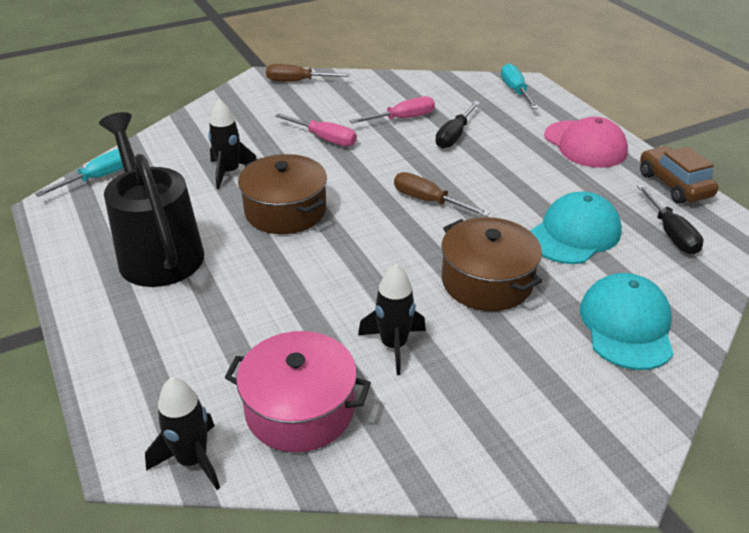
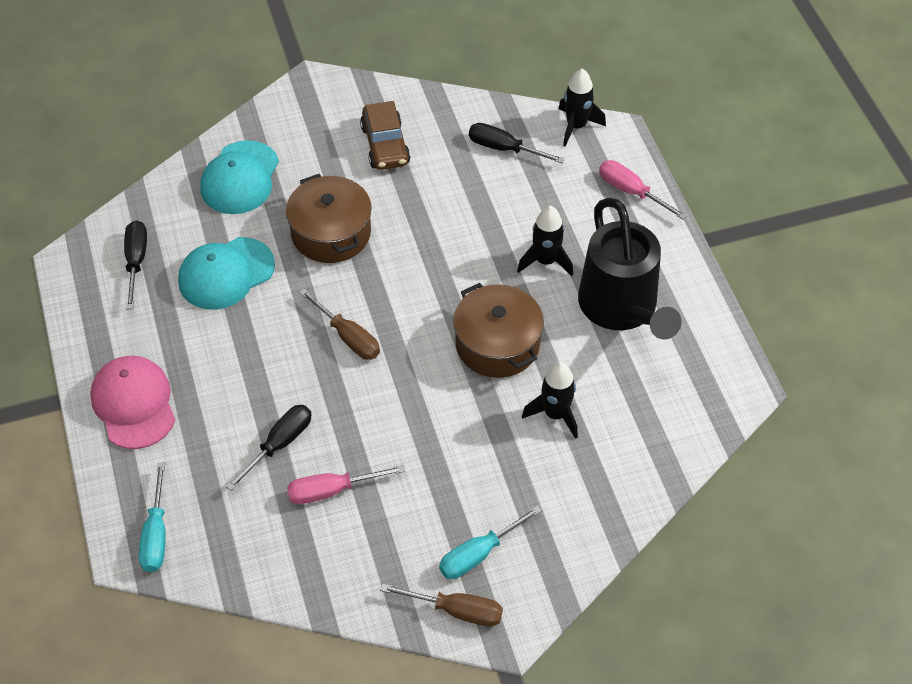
camera: 170 degrees left, 15 degrees up
turquoise screwdriver [35,149,123,197] -> turquoise screwdriver moved to [439,505,542,579]
pink pot [225,331,371,452] -> black screwdriver [469,123,565,163]
pink screwdriver [275,113,357,147] -> pink screwdriver moved to [599,160,687,220]
black rocket [358,264,426,375] -> black rocket moved to [517,206,573,276]
brown car [640,146,719,204] -> brown car moved to [360,101,410,170]

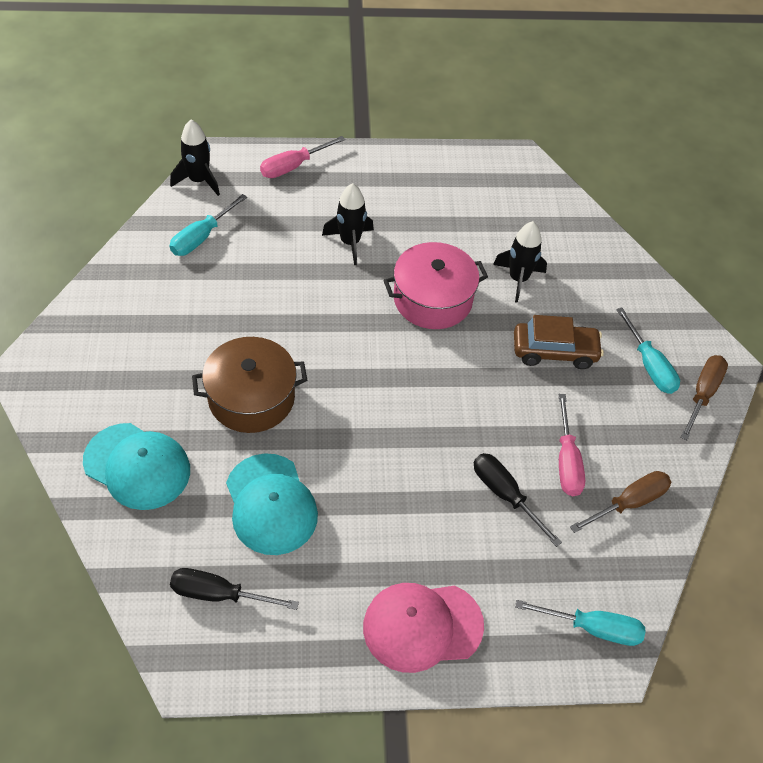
camera: 80 degrees left, 0 degrees up
brown screwdriver [299,288,380,360] -> brown screwdriver moved to [570,471,671,533]
brown car [360,101,410,170] -> brown car moved to [514,315,604,369]
brown pot [453,283,544,378] -> pink pot [383,242,488,329]
black screwdriver [469,123,565,163] -> turquoise screwdriver [170,194,247,256]
black watering can [578,198,682,340] -> none

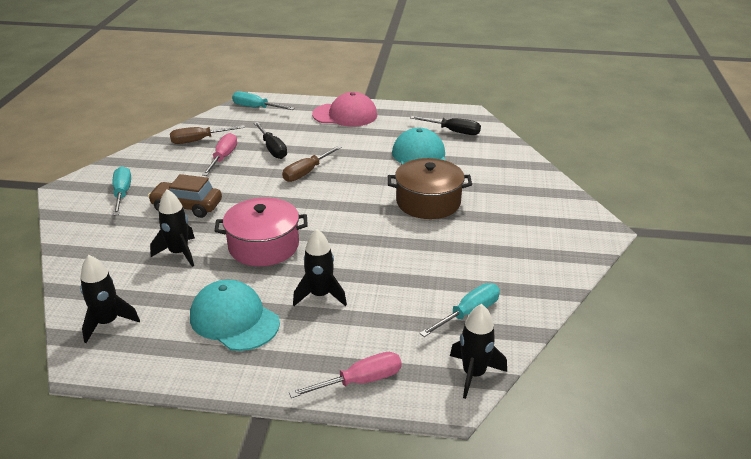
camera: 165 degrees left, 20 degrees down
turquoise cap [83,423,190,510] -> turquoise cap moved to [190,280,280,351]
brown screwdriver [680,355,728,440] -> brown screwdriver moved to [282,145,342,182]
none -> black rocket [80,255,140,343]

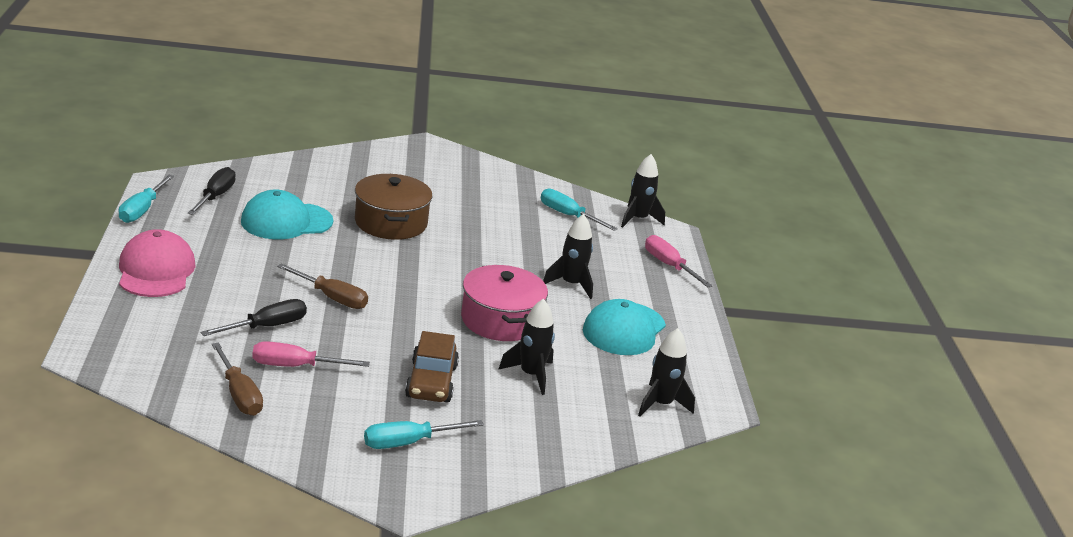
camera: 105 degrees left, 5 degrees down
turquoise screwdriver [232,91,295,110] -> turquoise screwdriver moved to [119,175,174,223]

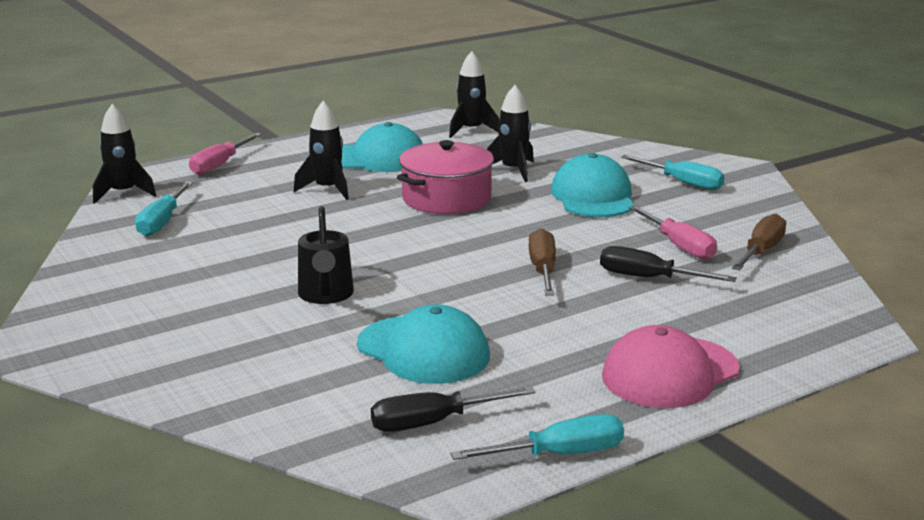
camera: 115 degrees left, 5 degrees down
brown pot [355,174,432,240] -> black watering can [298,206,354,304]
brown car [405,331,459,402] -> turquoise cap [551,153,634,217]

